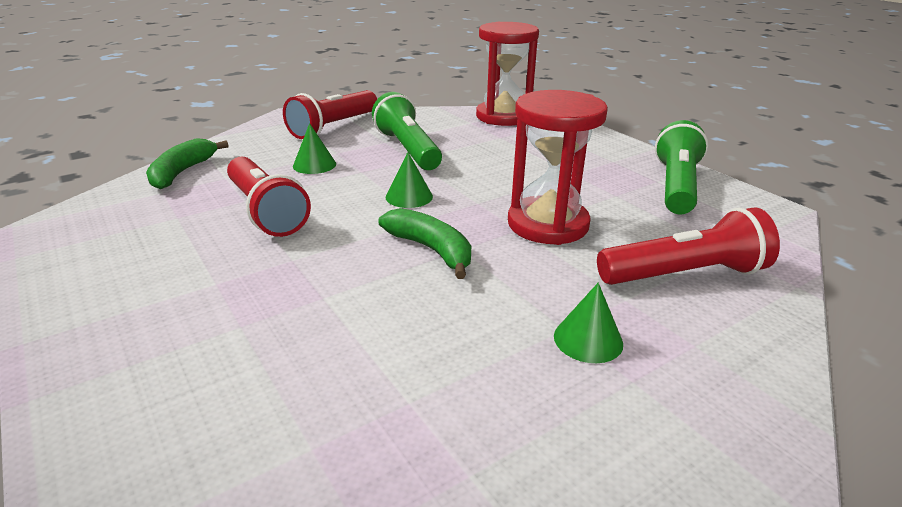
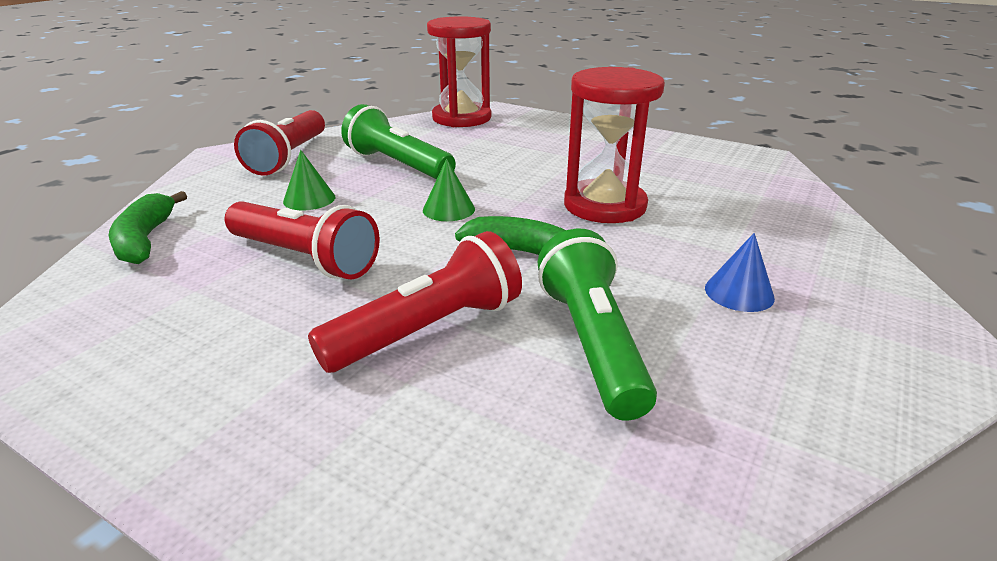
camera: 25 degrees left, 0 degrees up
green cone [554,283,623,363] -> blue cone [705,233,775,312]
red flashlight [597,207,780,285] -> red flashlight moved to [308,231,522,373]
green flashlight [655,120,708,214] -> green flashlight moved to [538,229,657,421]

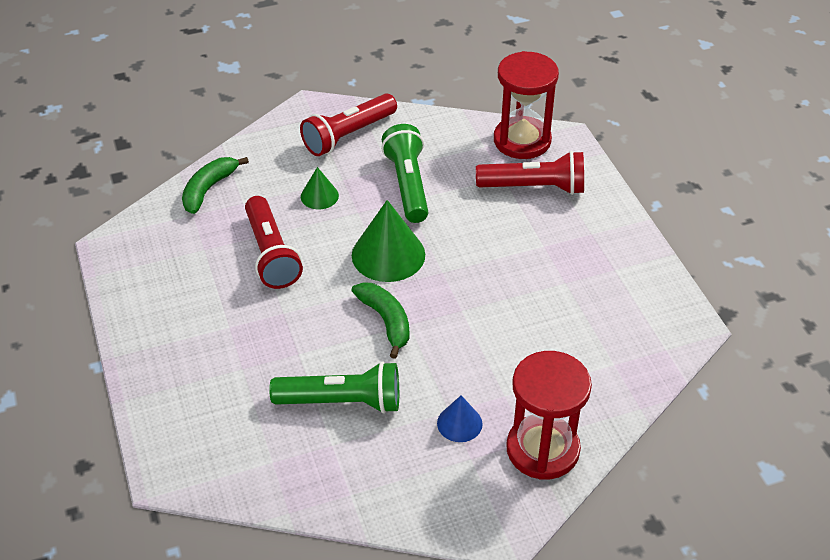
camera: 40 degrees right, 15 degrees up
red flashlight [308,231,522,373] -> red flashlight moved to [476,151,584,195]
green cone [423,159,475,221] -> green cone [352,200,425,282], size x1.84
green flashlight [538,229,657,421] -> green flashlight turned 60 degrees clockwise [269,361,399,414]
red hourglass [564,67,665,223] -> red hourglass moved to [506,351,592,480]

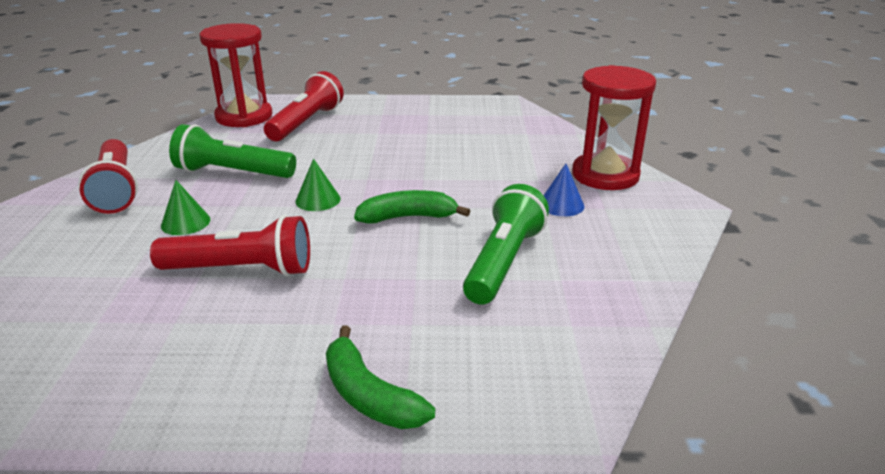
camera: 70 degrees left, 15 degrees down
green banana [182,157,249,214] -> green banana moved to [326,326,435,429]
green cone [352,200,425,282] -> green cone [295,159,341,211], size x0.54

